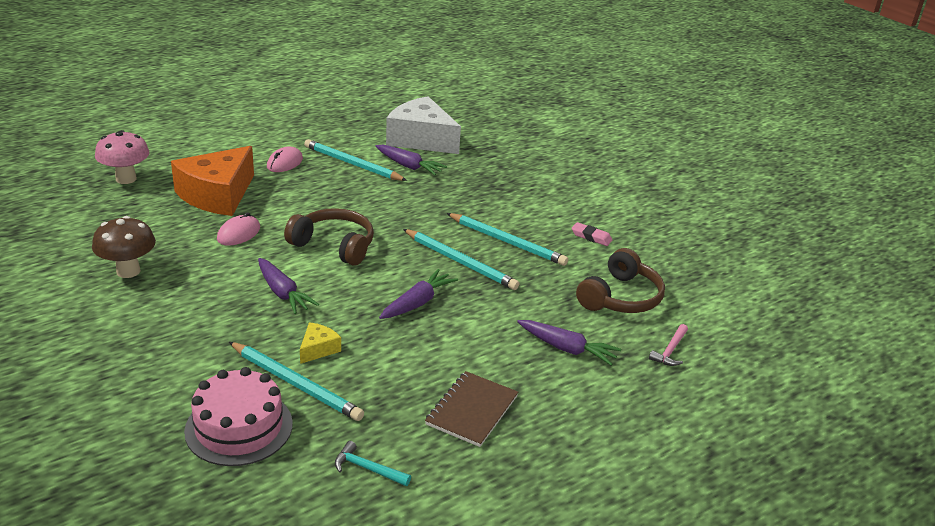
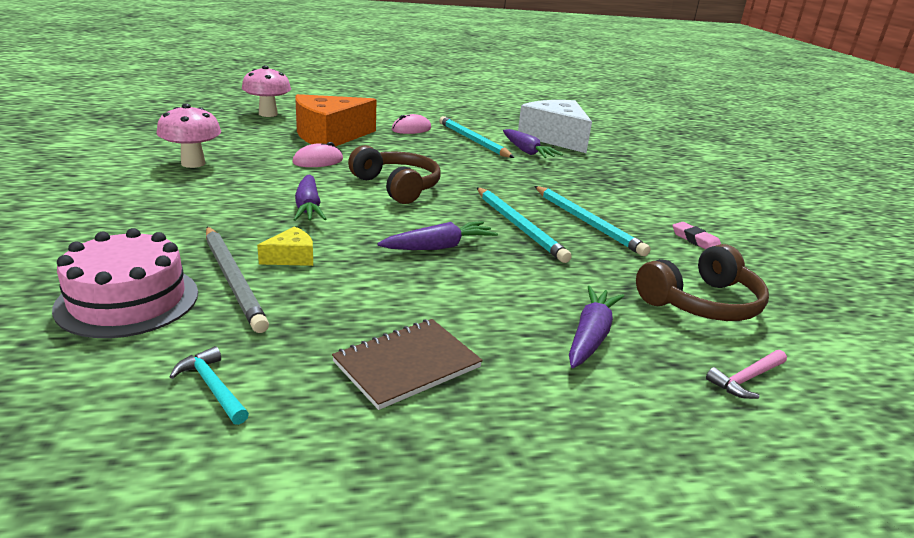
camera: 25 degrees right, 5 degrees down
brown mushroom [92,216,156,278] -> pink mushroom [157,104,221,168]
turquoise pencil [229,342,364,421] -> grey pencil [206,227,269,333]
purple carrot [517,320,621,366] -> purple carrot turned 120 degrees counterclockwise [569,286,624,368]

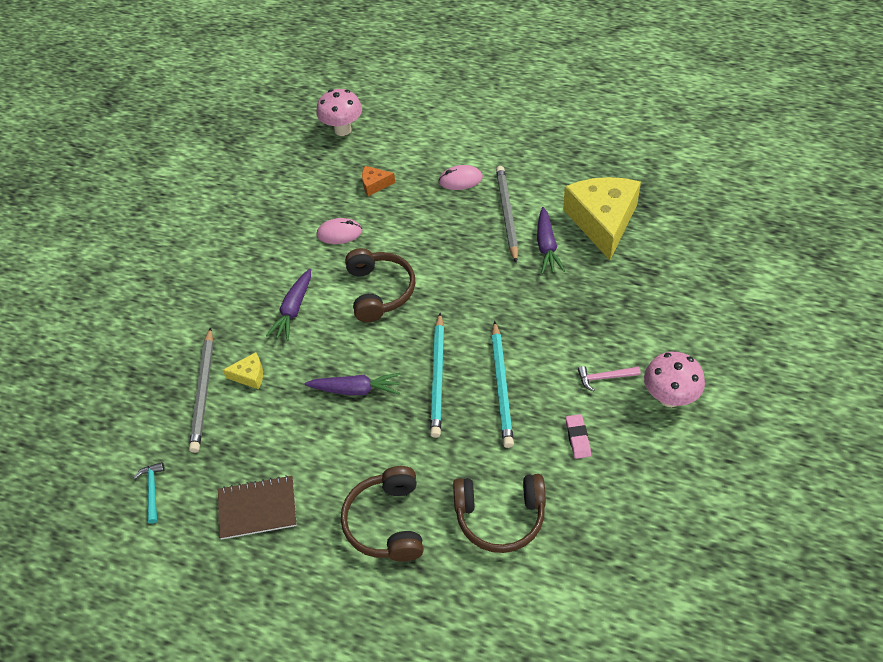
camera: 35 degrees right, 25 degrees up
pink cake [52,228,198,338] -> none
pink mushroom [157,104,221,168] -> pink mushroom moved to [644,352,705,407]
orange cheese [295,94,376,147] -> orange cheese [362,166,395,196], size x0.42
turquoise pencil [439,116,514,158] -> grey pencil [496,166,518,263]
white cheese [518,100,592,153] -> yellow cheese [563,177,641,260]
purple carrot [569,286,624,368] -> brown headphones [341,466,424,562]
pink hammer [706,350,787,399] -> pink hammer moved to [578,366,641,392]

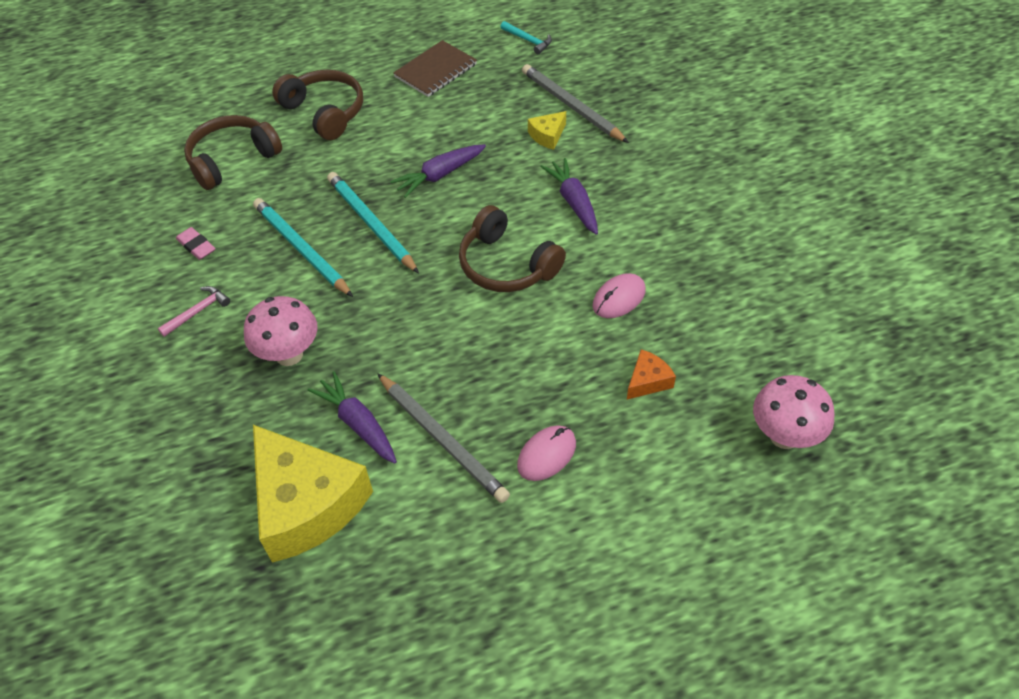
camera: 140 degrees right, 0 degrees up
pink mushroom [644,352,705,407] -> pink mushroom moved to [244,296,317,366]

